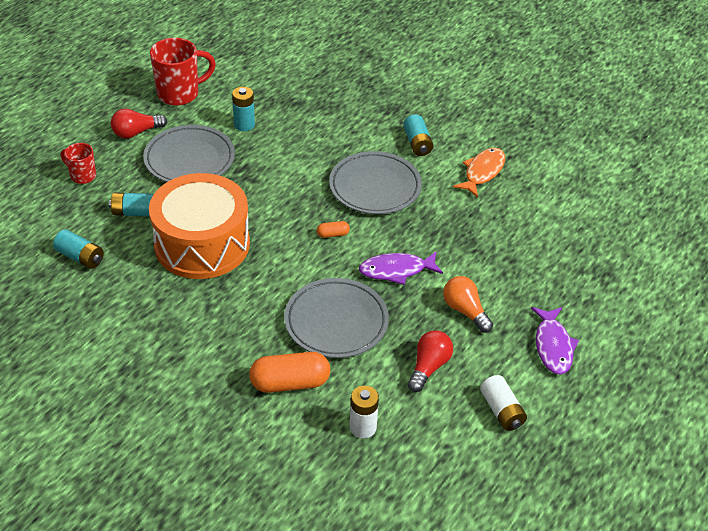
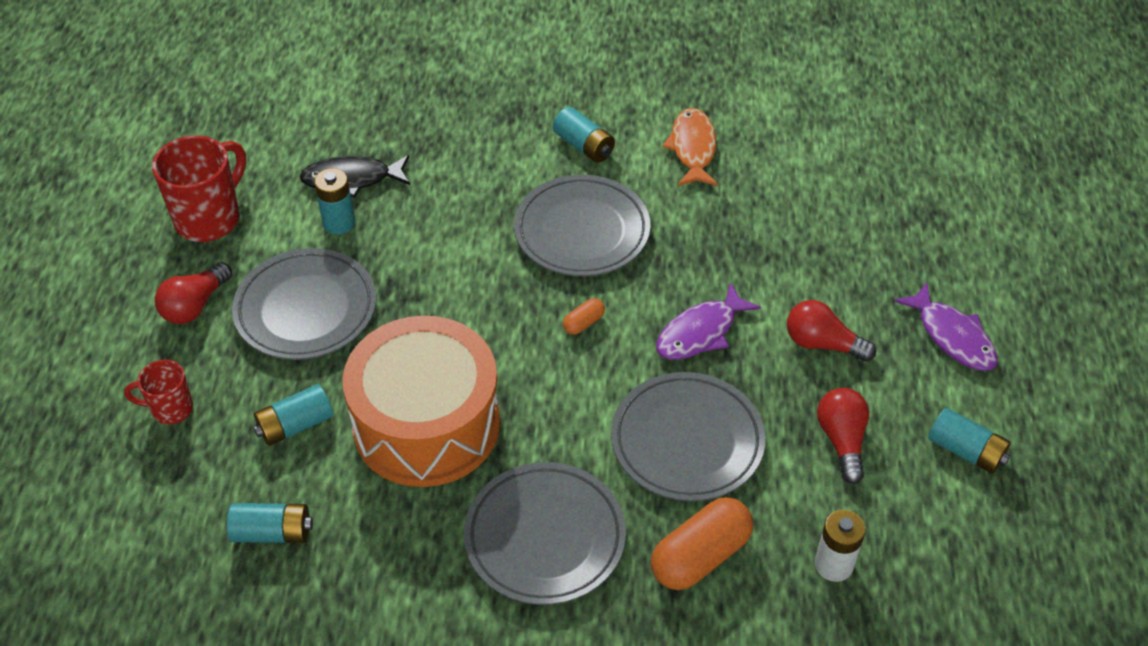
camera: 30 degrees left, 5 degrees up
orange light bulb [443,276,493,333] -> red light bulb [787,300,876,362]
white battery [480,375,527,431] -> turquoise battery [928,408,1011,474]
none -> black fish [299,155,410,198]
none -> grey plate [464,462,626,605]

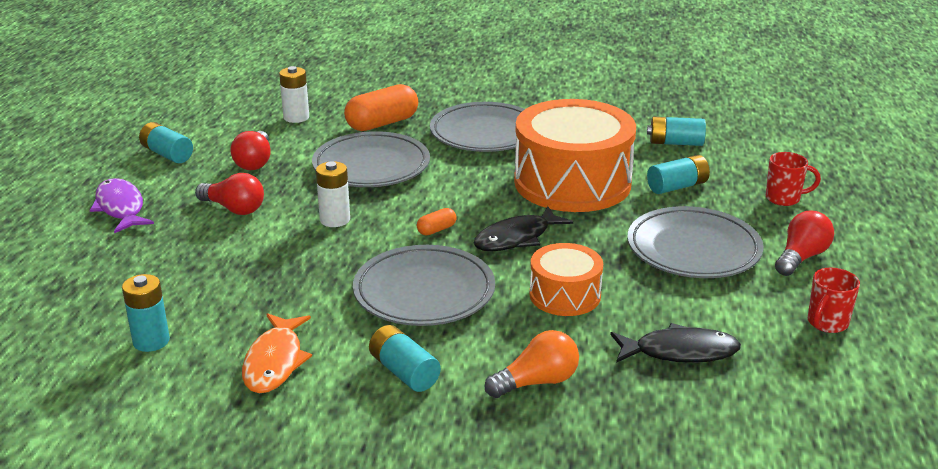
camera: 175 degrees left, 20 degrees down
red mug [152,135,246,242] -> red mug [808,267,860,333], size x0.57
turquoise battery [314,168,355,235] -> turquoise battery moved to [122,274,170,352]
purple fish [656,282,761,360] -> white battery [316,161,350,227]
none -> black fish [474,206,573,251]
none -> orange light bulb [485,330,579,398]
none -> orange drum [530,243,603,316]

